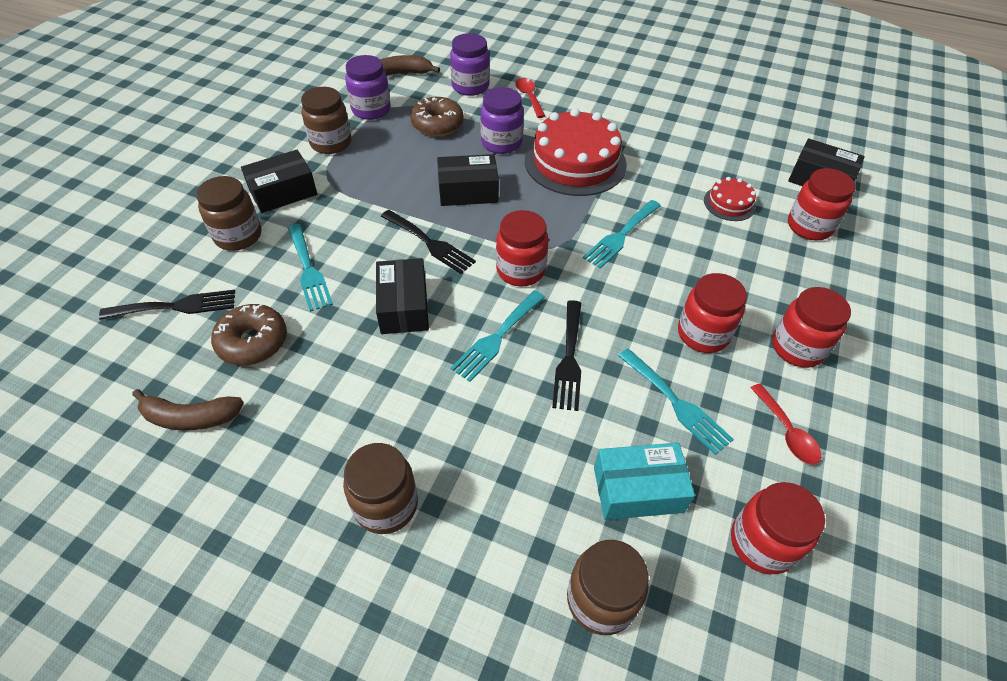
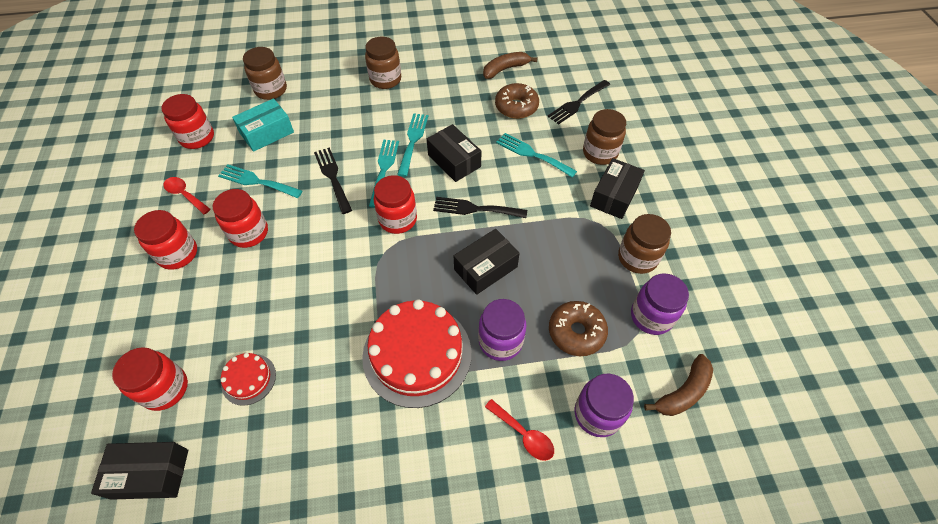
camera: 150 degrees right, 5 degrees up
turquoise fork [583,200,661,269] -> turquoise fork moved to [397,113,428,177]

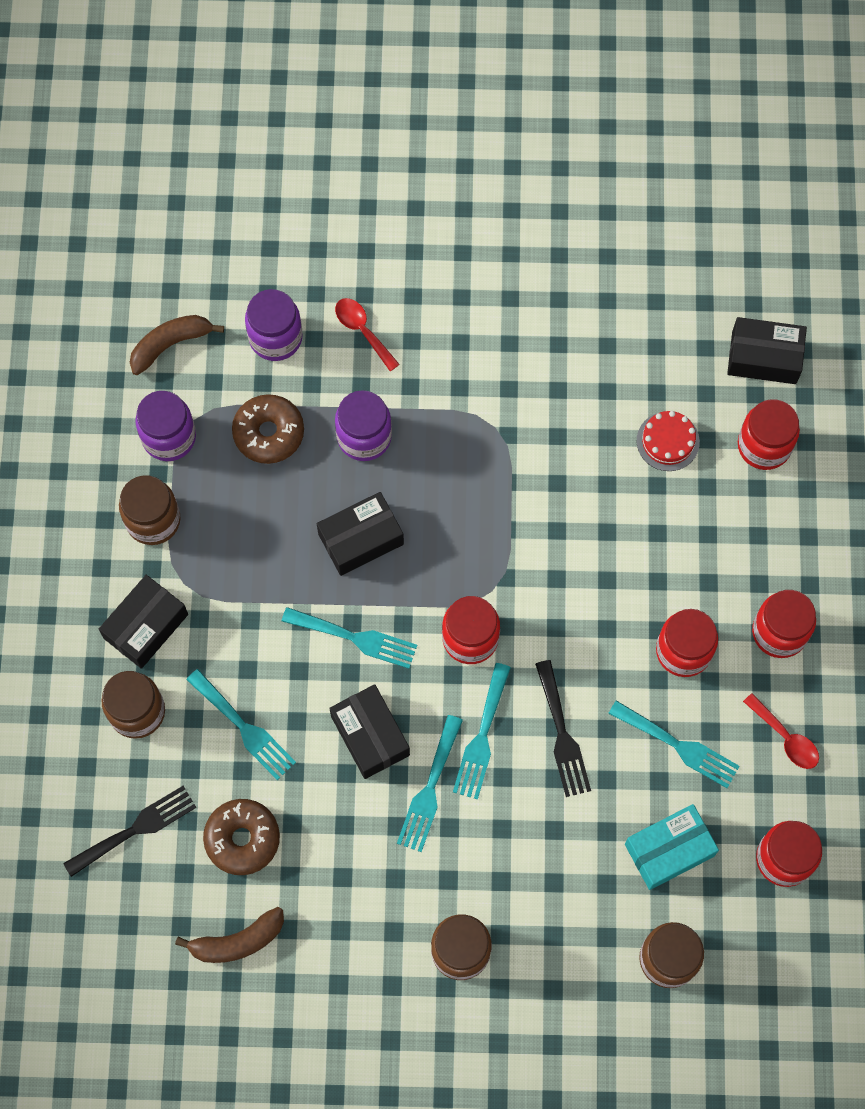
camera: 170 degrees left, 15 degrees up
red cake [362,299,471,408] -> none
black fork [433,197,527,218] -> turquoise fork [282,607,417,669]

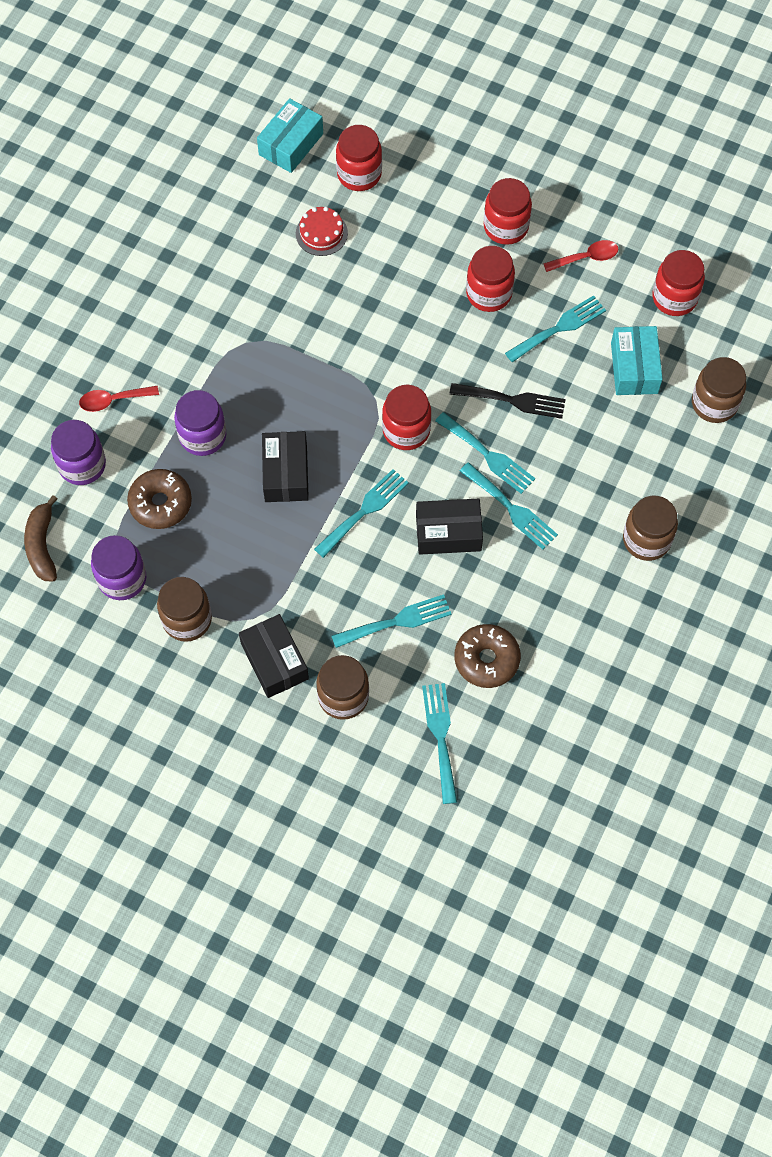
camera: 65 degrees left, 5 degrees down
black fork [63,786,197,877] -> turquoise fork [422,683,457,804]
brown banana [175,907,284,963] -> none
black box [727,317,807,384] -> turquoise box [257,98,323,173]

